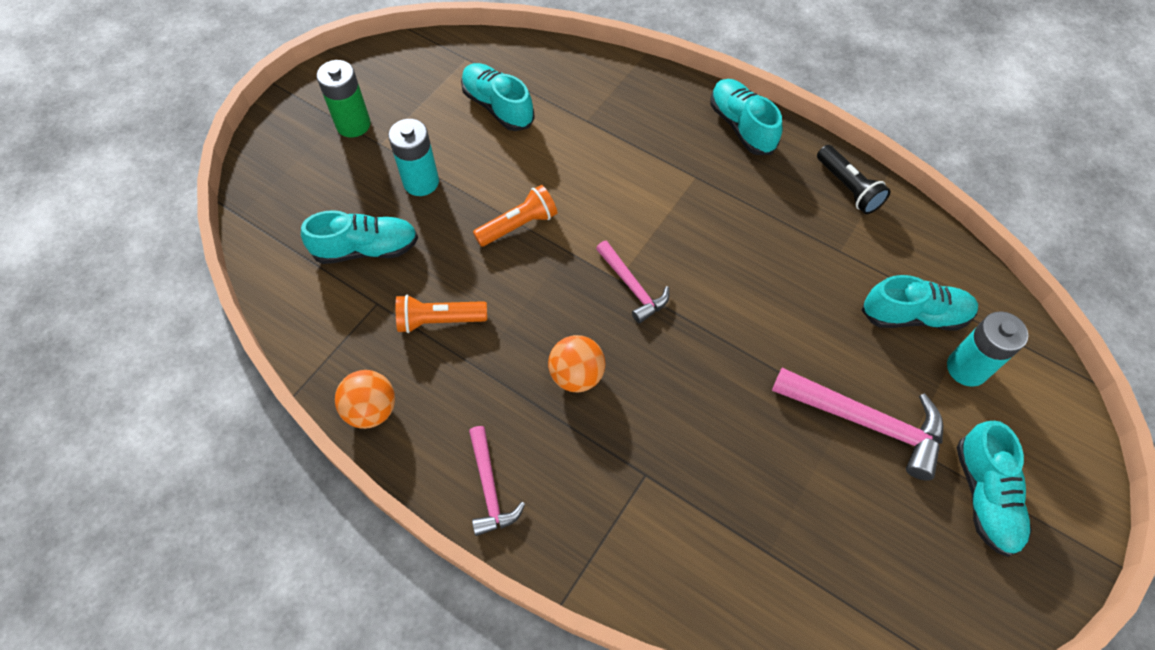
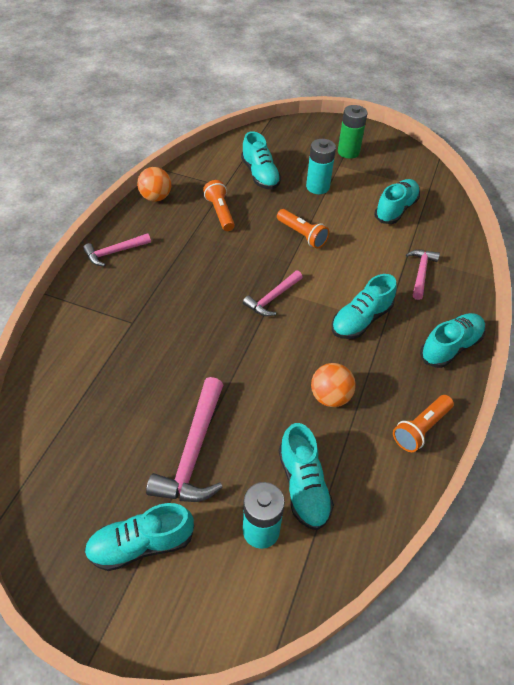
camera: 75 degrees right, 10 degrees down
orange ball [548,335,605,392] -> orange ball moved to [311,363,356,407]
black flashlight [817,145,891,214] -> orange flashlight [393,395,454,452]
none -> turquoise shoe [332,274,397,339]
none -> pink hammer [406,249,440,300]

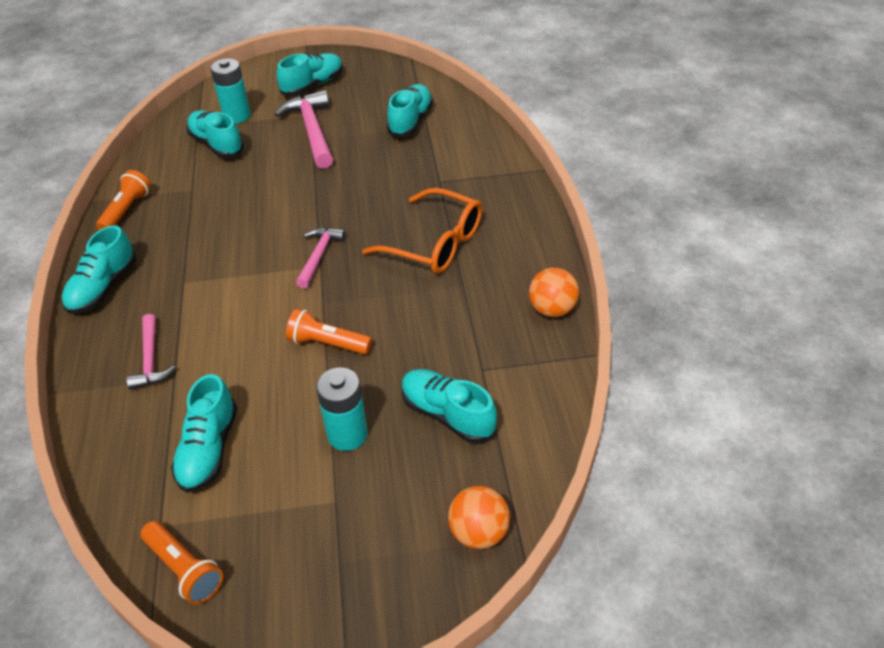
camera: 155 degrees right, 5 degrees down
pink hammer [83,233,151,266] -> none
orange flashlight [203,180,235,231] -> orange flashlight moved to [141,521,223,605]
orange ball [311,363,356,407] -> orange ball moved to [448,486,510,549]
turquoise shoe [332,274,397,339] -> turquoise shoe moved to [387,84,433,137]
green battery [338,105,367,159] -> none
none -> orange glasses [362,188,482,273]

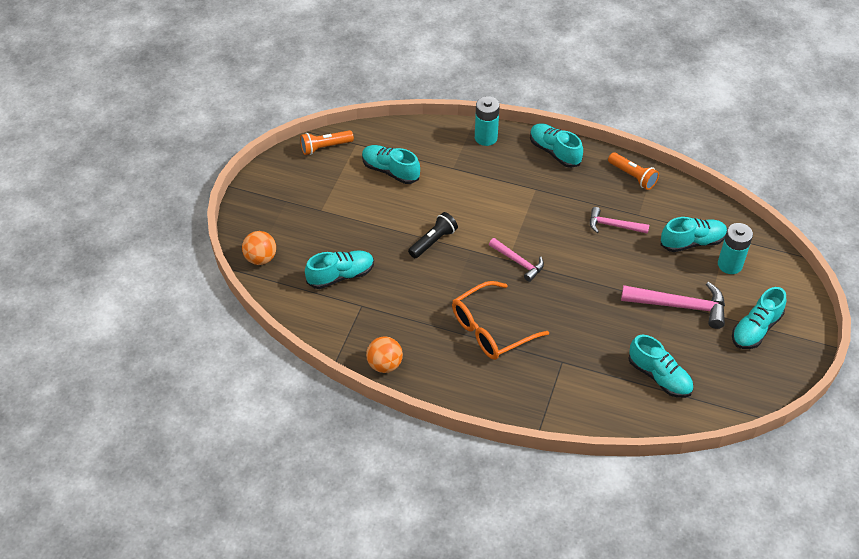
camera: 115 degrees right, 5 degrees up
pink hammer [126,314,175,390] -> pink hammer moved to [590,207,649,234]
turquoise shoe [277,53,343,96] -> turquoise shoe turned 60 degrees clockwise [732,287,786,349]
orange flashlight [286,309,372,355] -> black flashlight [408,212,458,258]
turquoise battery [316,367,368,451] -> turquoise battery moved to [475,96,500,146]

